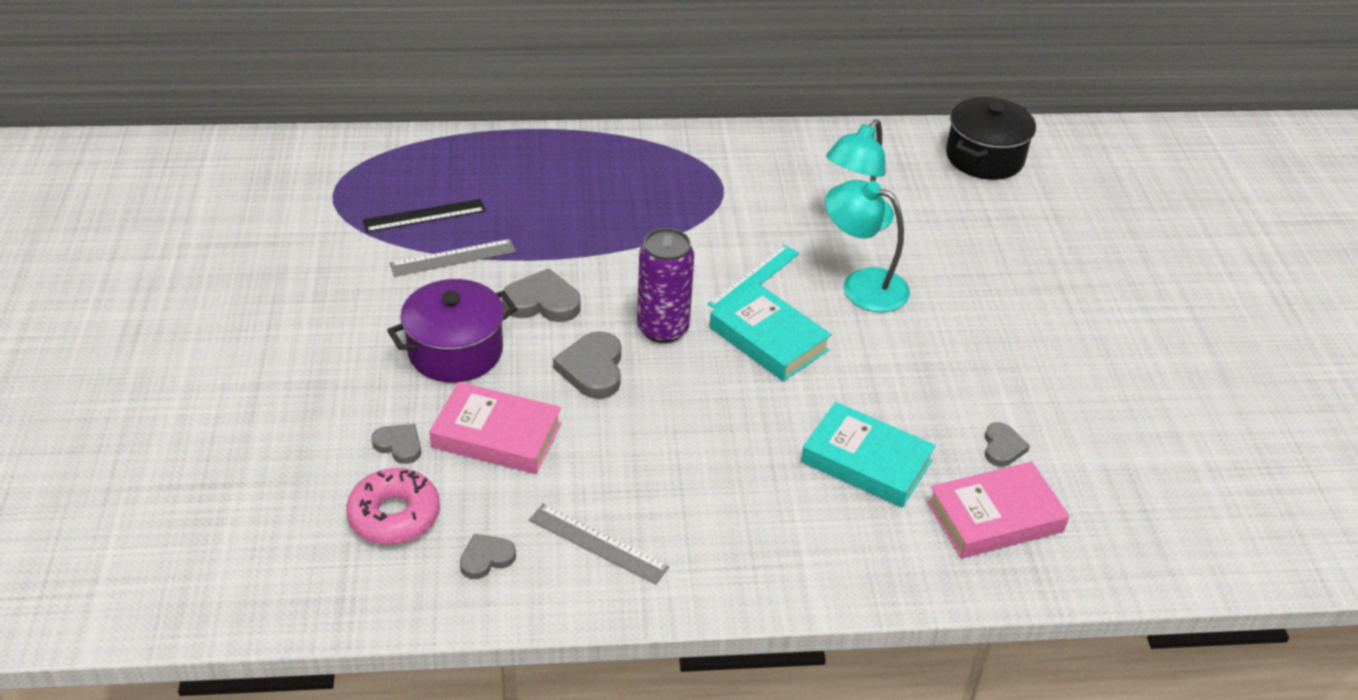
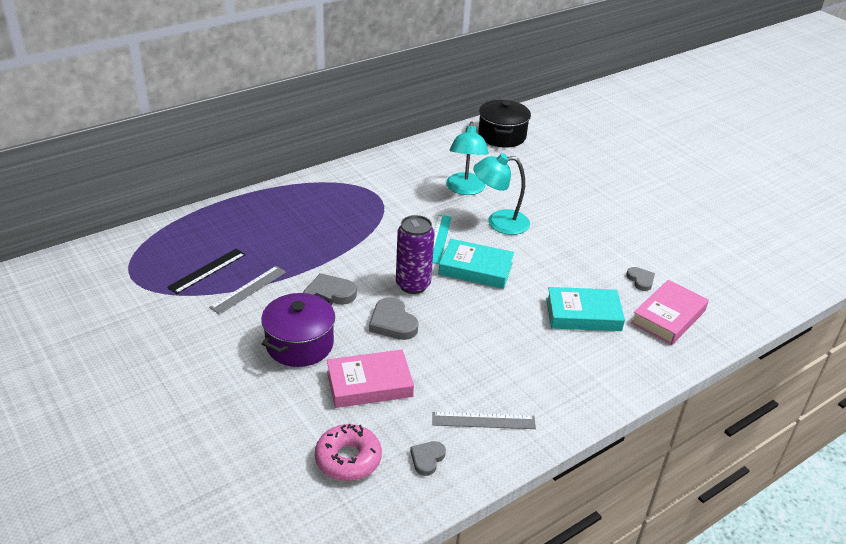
camera: 30 degrees left, 5 degrees down
grey heart [371,424,421,464] -> none

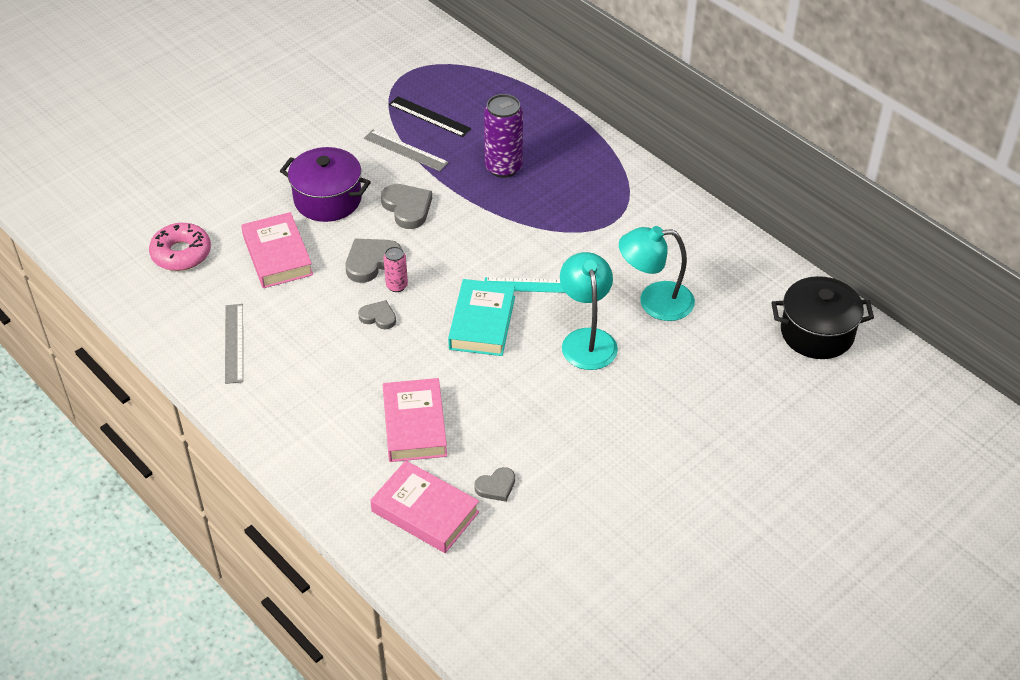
camera: 85 degrees right, 10 degrees up
purple can [396,215,435,294] -> purple can moved to [484,94,523,178]
grey heart [410,441,446,476] -> grey heart moved to [358,300,396,329]
turquoise book [546,287,625,331] -> pink book [383,378,447,462]
none -> pink can [383,246,408,292]

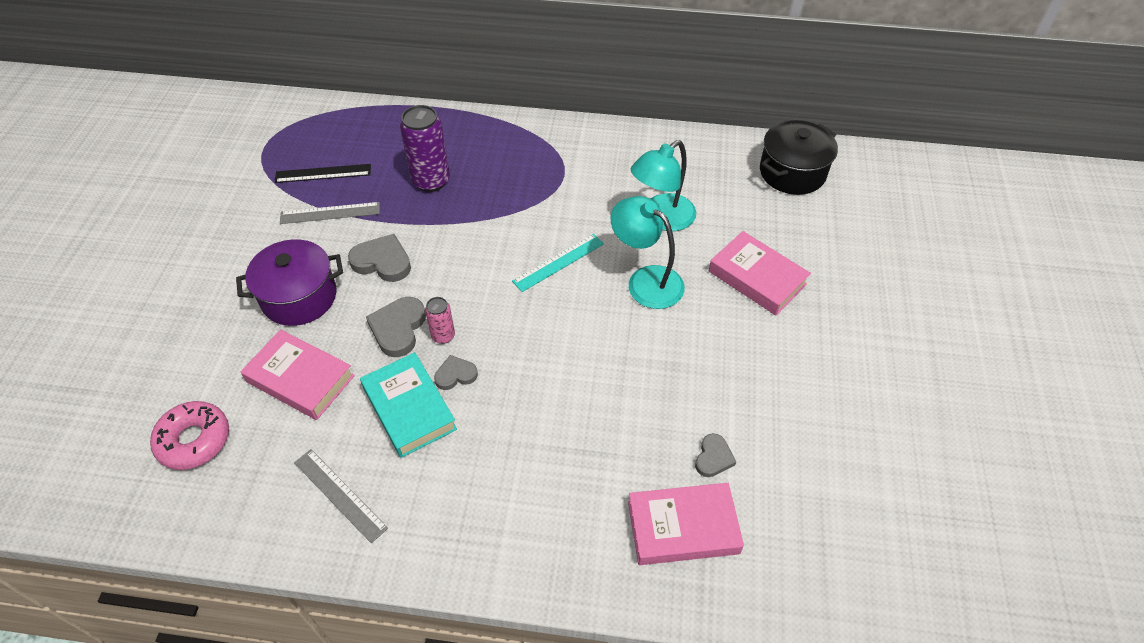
camera: 40 degrees left, 5 degrees up
pink book [383,378,447,462] -> pink book moved to [709,231,811,315]
turquoise book [448,279,515,356] -> turquoise book moved to [360,352,457,458]

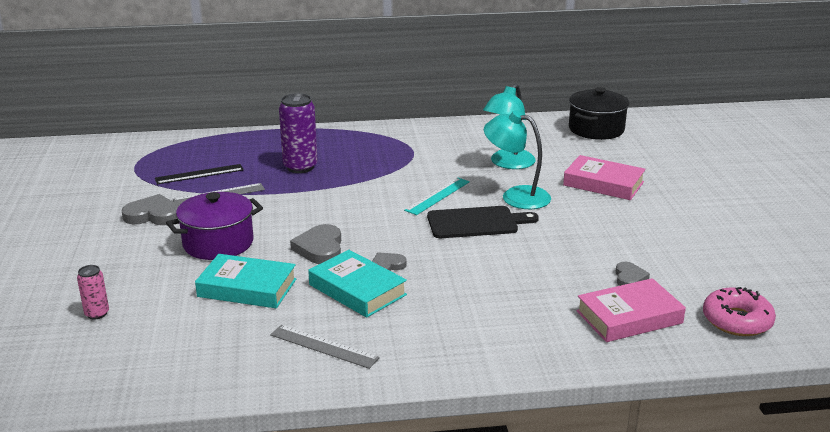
camera: 15 degrees left, 25 degrees down
pink donut [150,401,229,470] -> pink donut moved to [703,287,776,336]
pink book [241,329,355,420] -> turquoise book [195,254,297,308]
grey heart [348,234,411,282] -> grey heart moved to [122,194,179,225]
pink can [425,297,455,344] -> pink can moved to [77,265,109,320]
none -> black cutting board [427,206,539,238]

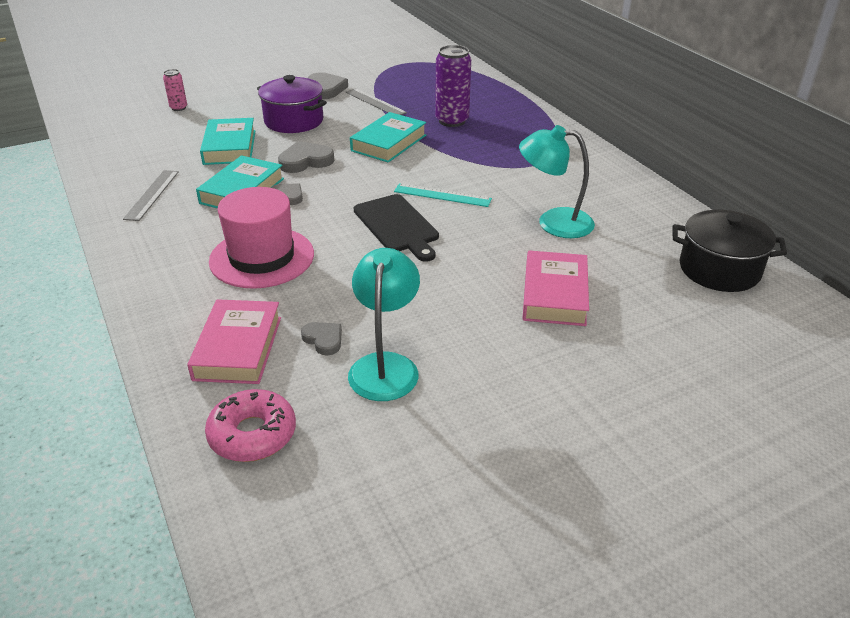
camera: 70 degrees right, 10 degrees up
black ruler [155,164,244,185] -> none
turquoise lamp [484,111,551,209] -> turquoise lamp moved to [348,248,420,401]
pink book [576,278,686,342] -> pink book turned 45 degrees clockwise [187,299,281,384]
grey heart [615,262,650,286] -> grey heart turned 120 degrees counterclockwise [301,322,342,355]
none -> pink hat [209,187,314,289]
none -> turquoise book [350,112,426,163]

